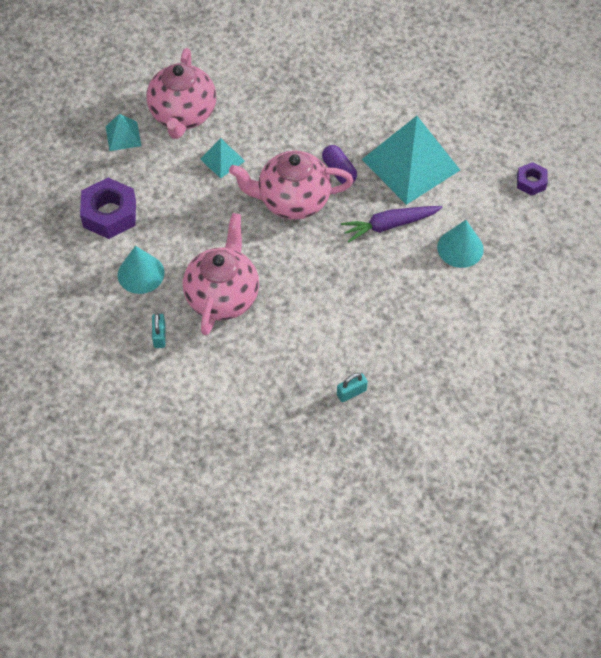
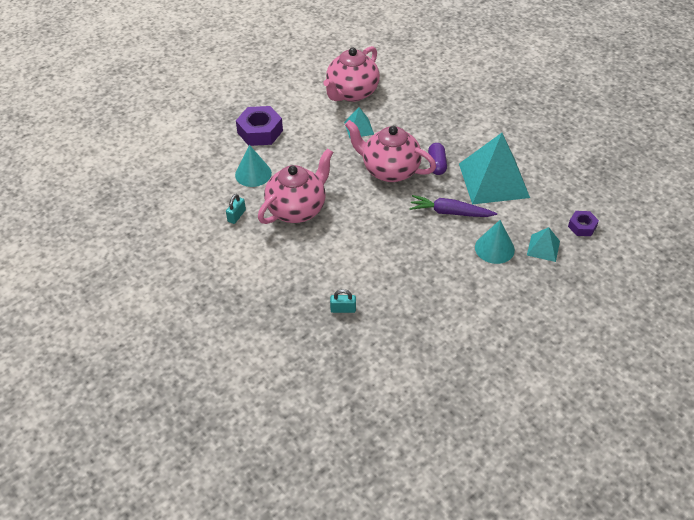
camera: 30 degrees right, 10 degrees down
turquoise pyramid [106,114,141,151] -> turquoise pyramid moved to [527,227,560,262]

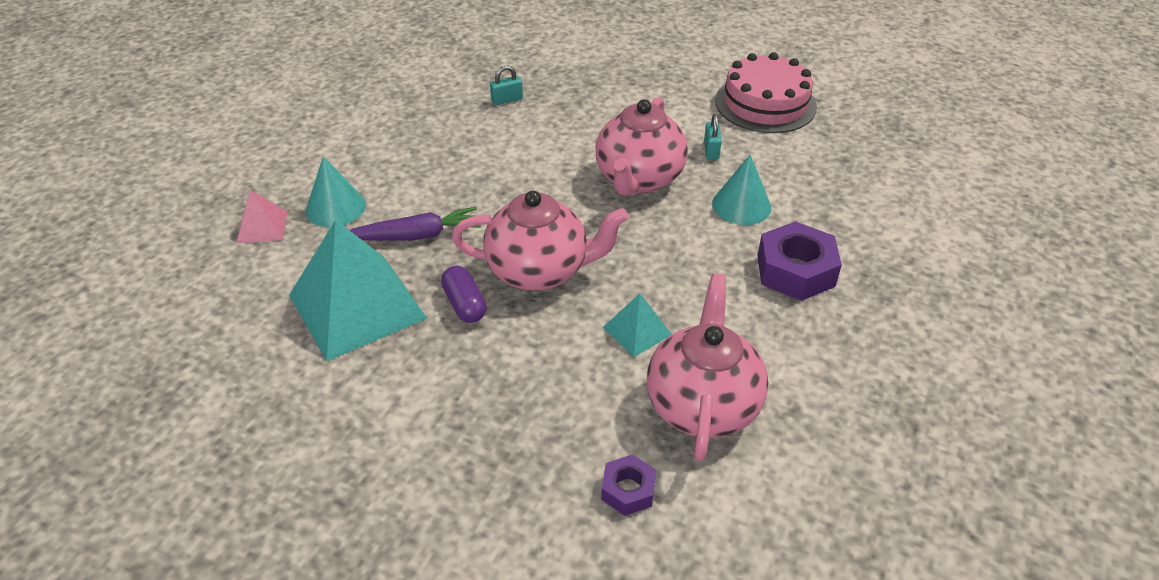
camera: 155 degrees right, 5 degrees down
turquoise pyramid [527,227,560,262] -> pink pyramid [237,190,287,243]
purple nut [568,211,599,236] -> purple nut moved to [601,454,656,516]
none -> pink cake [715,52,817,133]

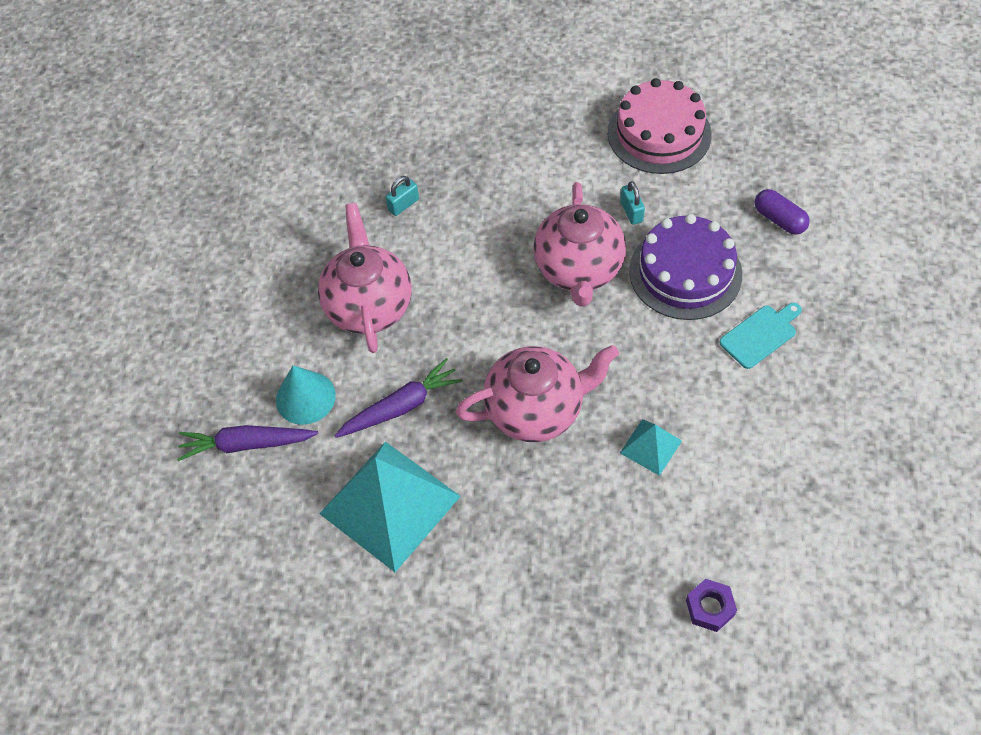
camera: 15 degrees left, 15 degrees up
pink pyramid [237,190,287,243] -> purple carrot [177,425,318,461]
purple capsule [441,266,487,323] -> purple capsule moved to [755,189,810,235]
pink teapot [647,274,769,461] -> pink teapot moved to [318,203,412,353]
turquoise cone [712,155,771,225] -> purple cake [629,214,742,320]
purple nut [757,221,842,301] -> turquoise cutting board [719,303,802,369]

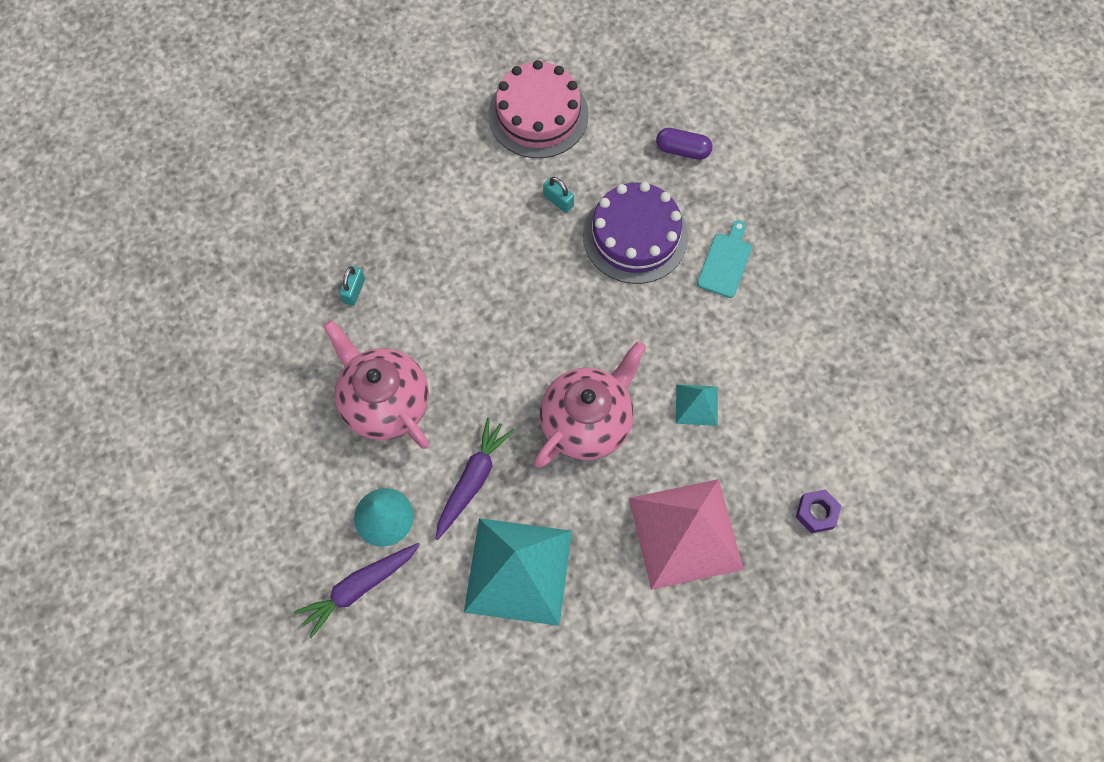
camera: 35 degrees left, 10 degrees up
pink teapot [533,182,626,307] -> none
none -> pink pyramid [629,479,744,590]

